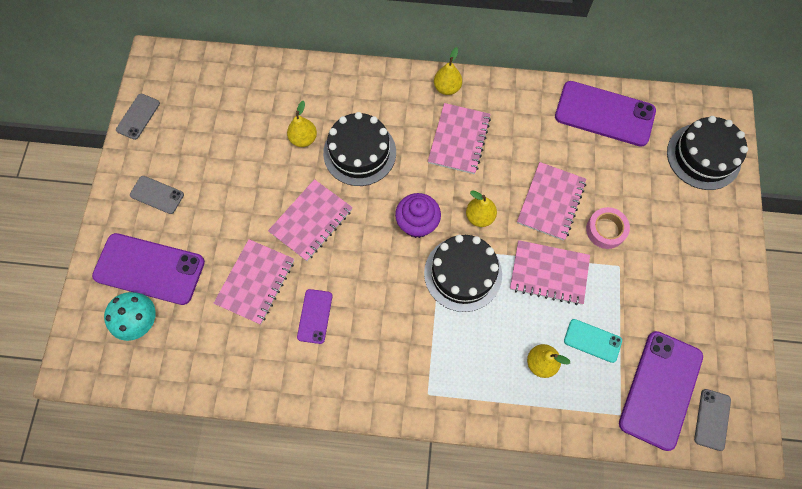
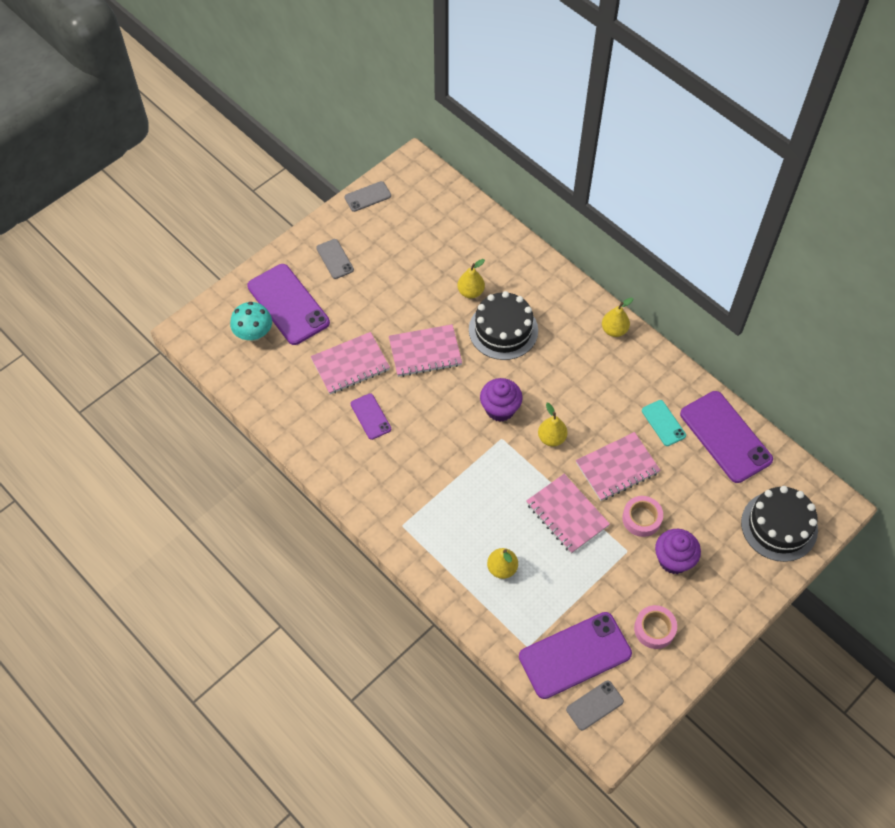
camera: 40 degrees right, 10 degrees down
purple phone [297,289,332,344] -> purple phone turned 75 degrees counterclockwise [351,393,391,440]
black cake [424,235,502,312] -> none
pink notebook [428,103,491,174] -> none
turquoise phone [564,319,622,363] -> turquoise phone moved to [642,400,686,446]
none -> pink tape [634,605,677,649]
none -> purple cupcake [655,529,701,574]

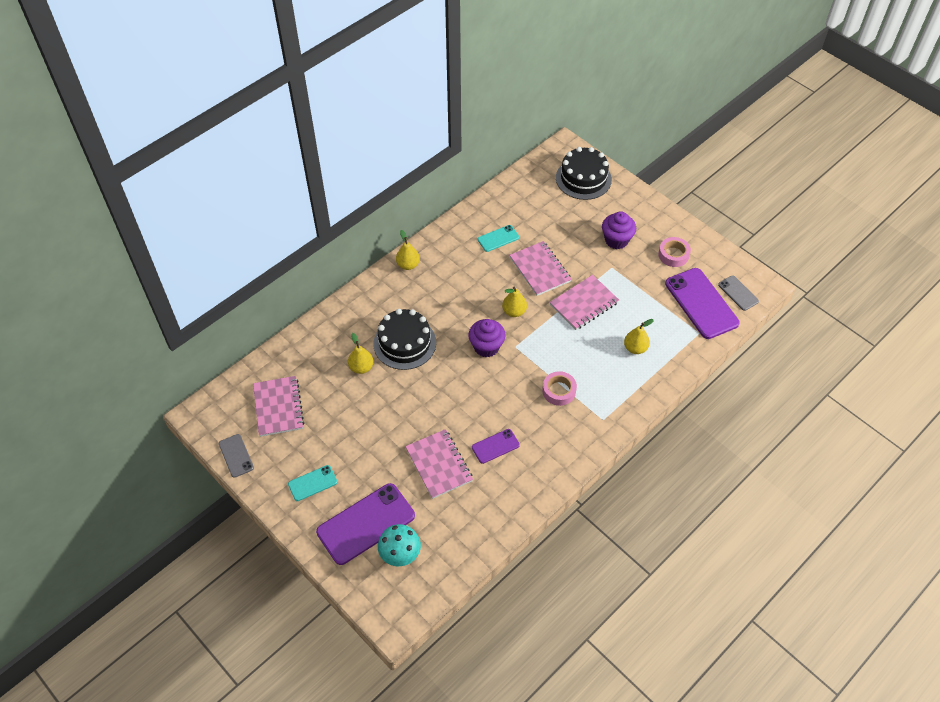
camera: 90 degrees left, 5 degrees down
grey phone [316,239,354,279] -> turquoise phone [288,465,337,501]
pink notebook [389,324,462,377] -> pink notebook moved to [253,376,304,437]
pink tape [622,496,663,537] -> pink tape moved to [542,371,577,406]
purple phone [680,391,773,483] -> none

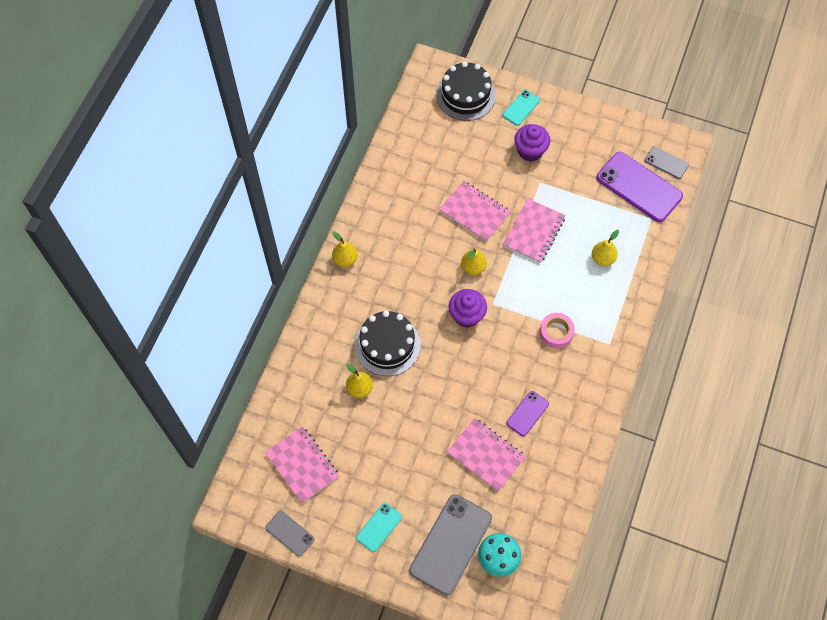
camera: 25 degrees left, 10 degrees up
purple phone [316,483,415,565] -> grey phone [409,494,492,595]
turquoise phone [478,225,519,252] -> turquoise phone moved to [503,90,540,126]
pink tape [658,237,691,267] -> none

